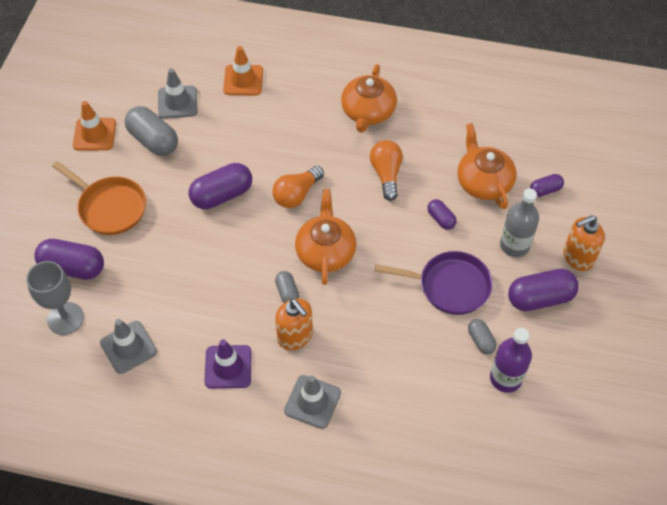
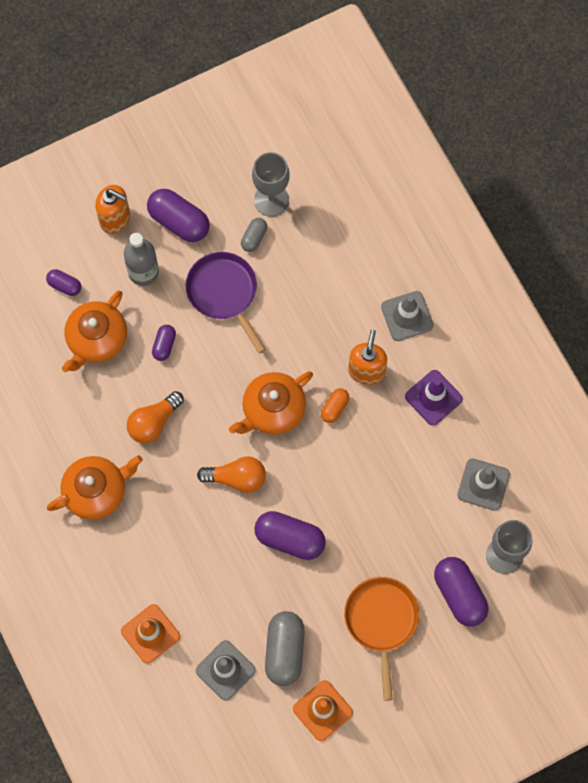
camera: 130 degrees left, 15 degrees up
grey capsule [275,271,299,303] -> orange capsule [321,388,349,423]
purple bottle [490,328,532,393] -> grey goblet [252,152,290,217]

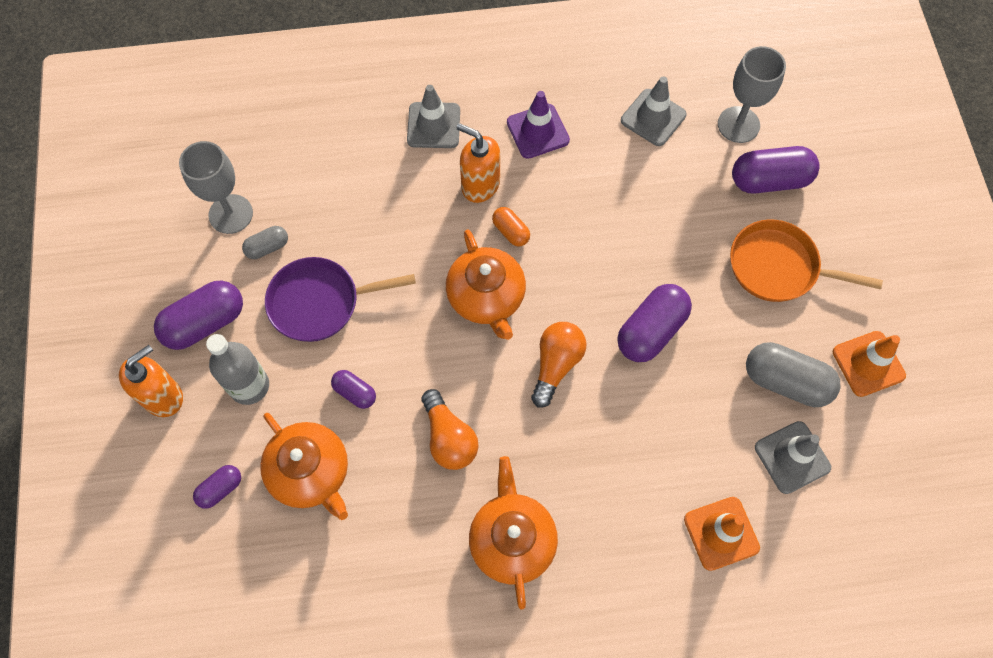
camera: 70 degrees left, 5 degrees down
grey capsule [241,218,267,252] -> grey capsule turned 75 degrees counterclockwise [242,226,288,259]

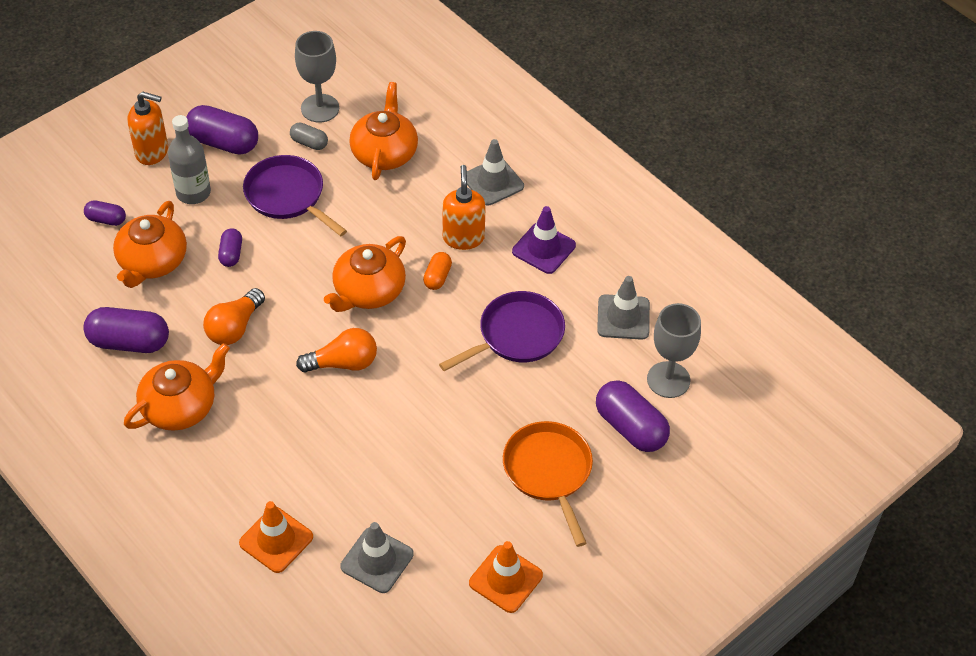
camera: 55 degrees right, 15 degrees down
purple capsule [618,284,692,362] -> purple capsule moved to [83,307,169,353]
grey capsule [746,342,840,407] -> none
none -> orange teapot [349,82,418,180]
none -> purple pan [439,291,565,371]

